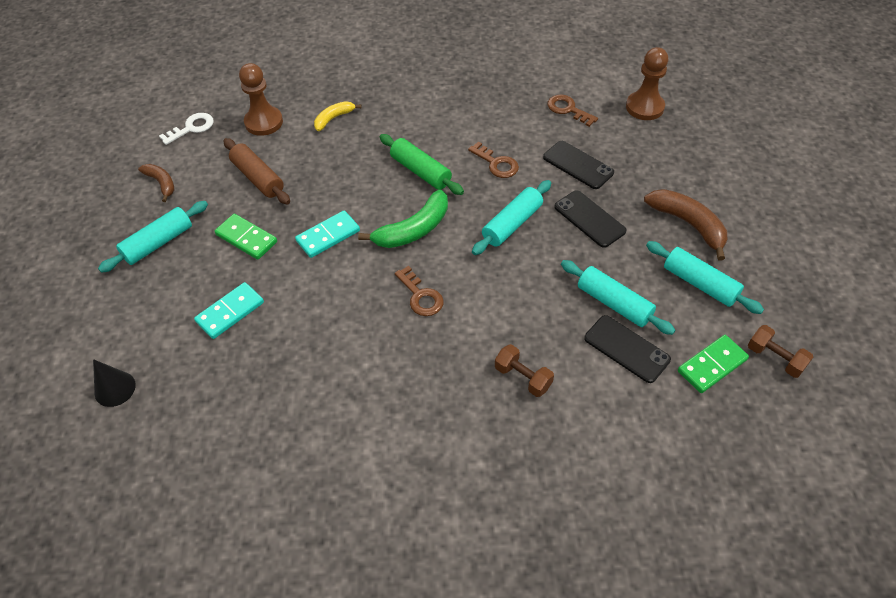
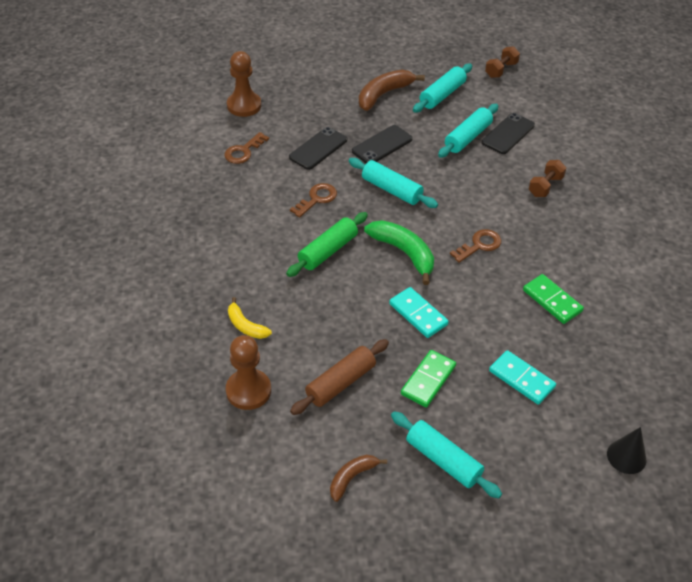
camera: 95 degrees left, 5 degrees down
white key [159,113,214,145] -> none
green domino [678,335,749,393] -> green domino moved to [523,274,584,324]

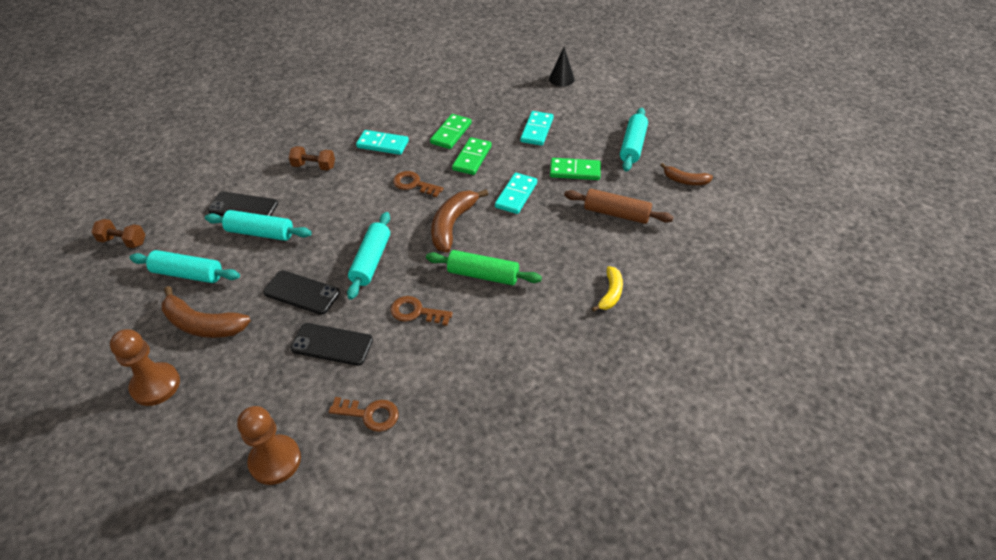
camera: 115 degrees left, 0 degrees up
brown pawn [226,335,271,410] -> brown pawn moved to [110,329,180,406]
green banana [364,220,434,285] -> brown banana [431,189,488,253]
none -> turquoise domino [356,130,409,155]
none -> green domino [452,137,492,175]

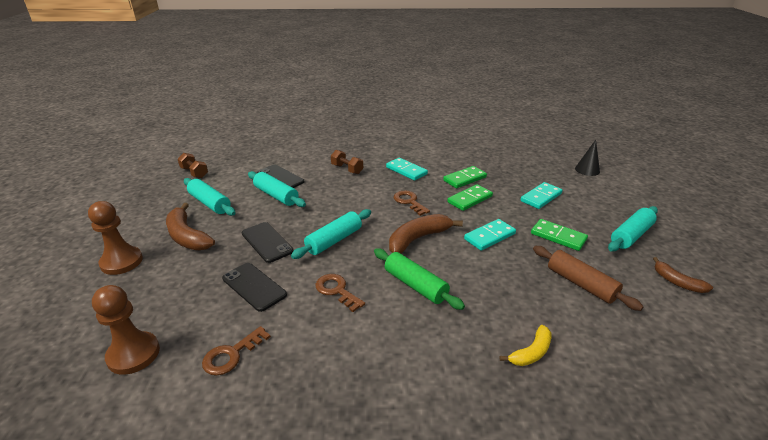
camera: 30 degrees right, 15 degrees down
brown key [329,397,399,432] -> brown key turned 90 degrees clockwise [202,326,271,375]

